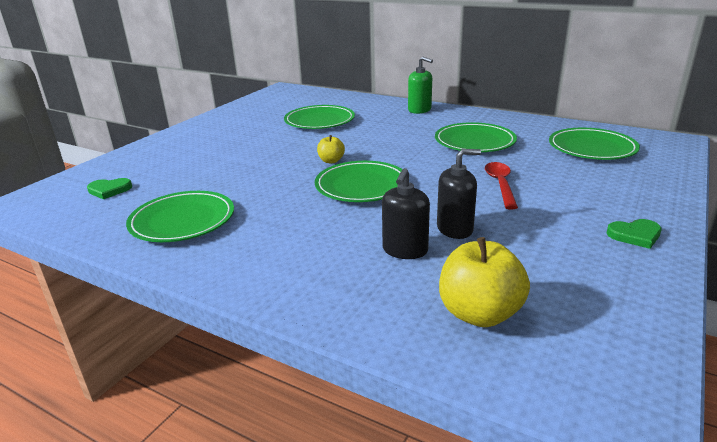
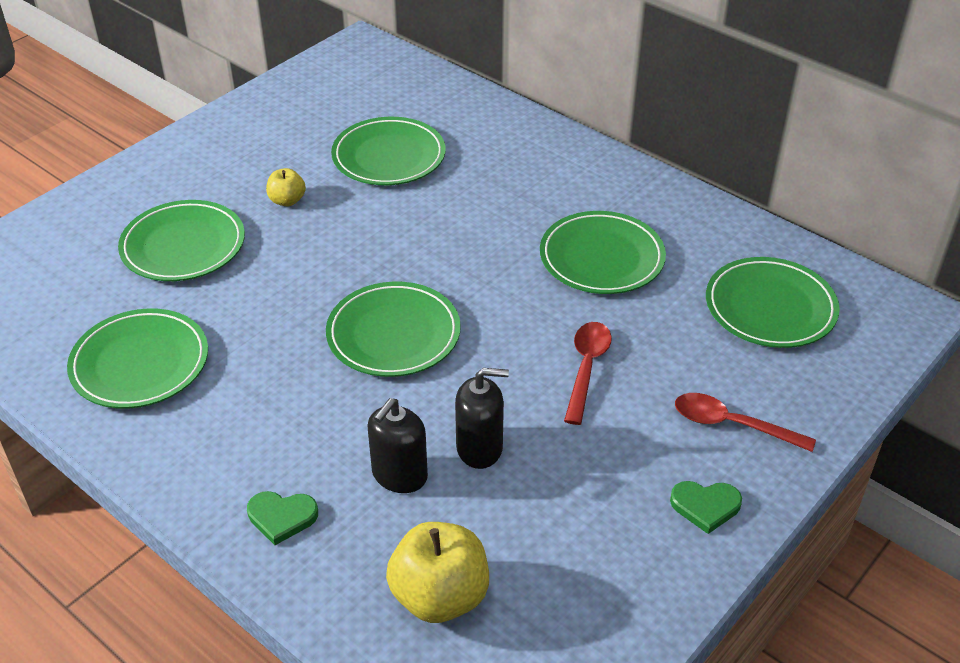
camera: 10 degrees right, 15 degrees up
green heart [87,178,132,199] -> green heart moved to [247,491,318,545]
yellow apple [317,135,345,163] -> yellow apple moved to [266,168,306,207]
green soap dispenser [408,56,433,114] -> none
none -> green plate [118,200,245,281]
none -> red spoon [675,393,816,452]

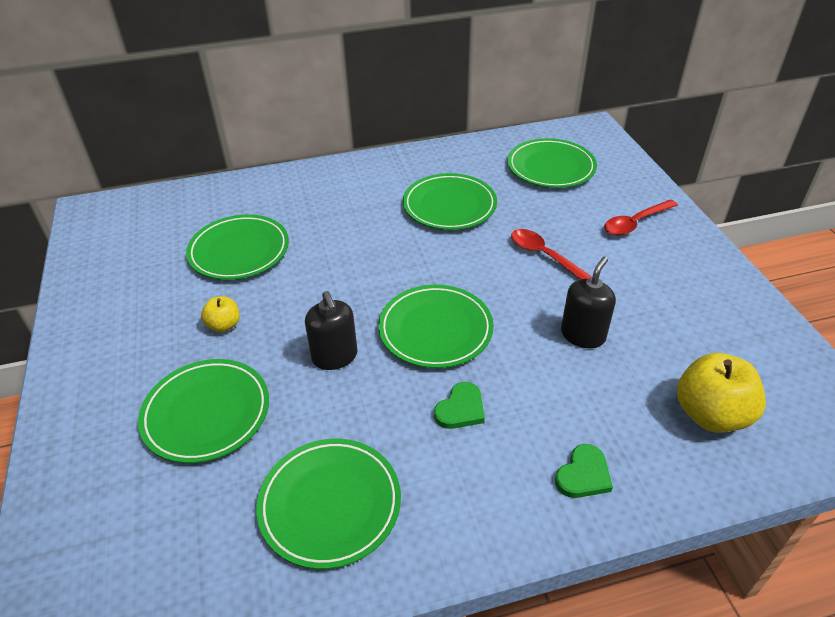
camera: 55 degrees left, 0 degrees up
black soap dispenser [368,398,428,493] -> black soap dispenser moved to [305,291,357,370]
green heart [670,481,742,534] -> green heart moved to [434,382,485,429]

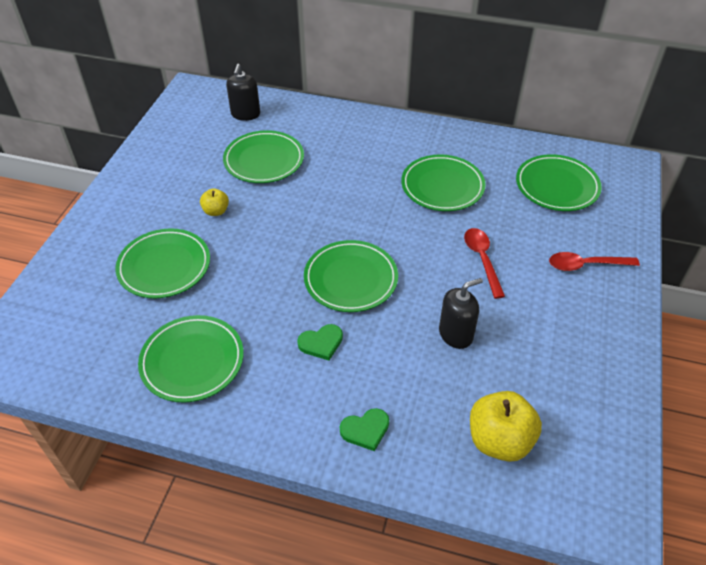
camera: 30 degrees right, 5 degrees up
black soap dispenser [305,291,357,370] -> black soap dispenser moved to [226,64,260,121]

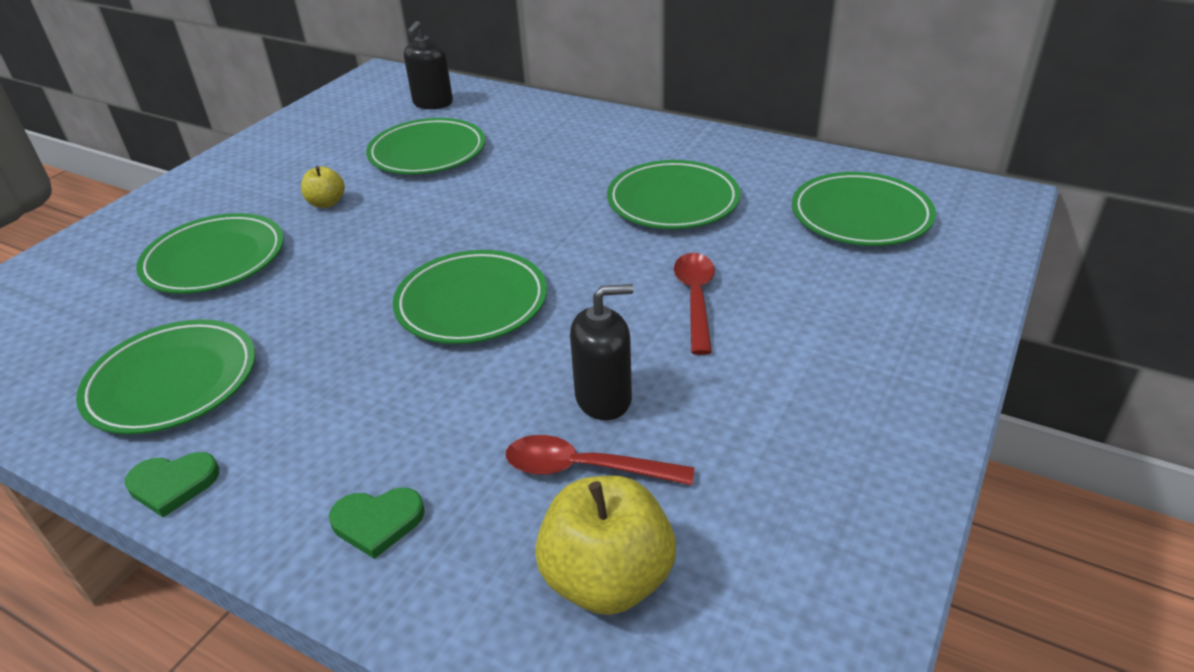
camera: 15 degrees right, 10 degrees down
green heart [297,324,343,360] -> green heart moved to [125,452,219,517]
red spoon [549,252,640,271] -> red spoon moved to [506,435,694,485]

